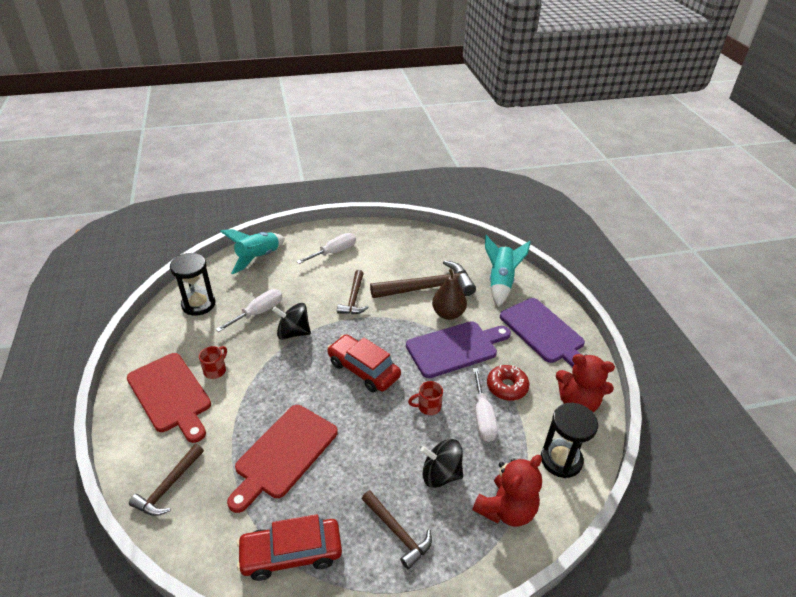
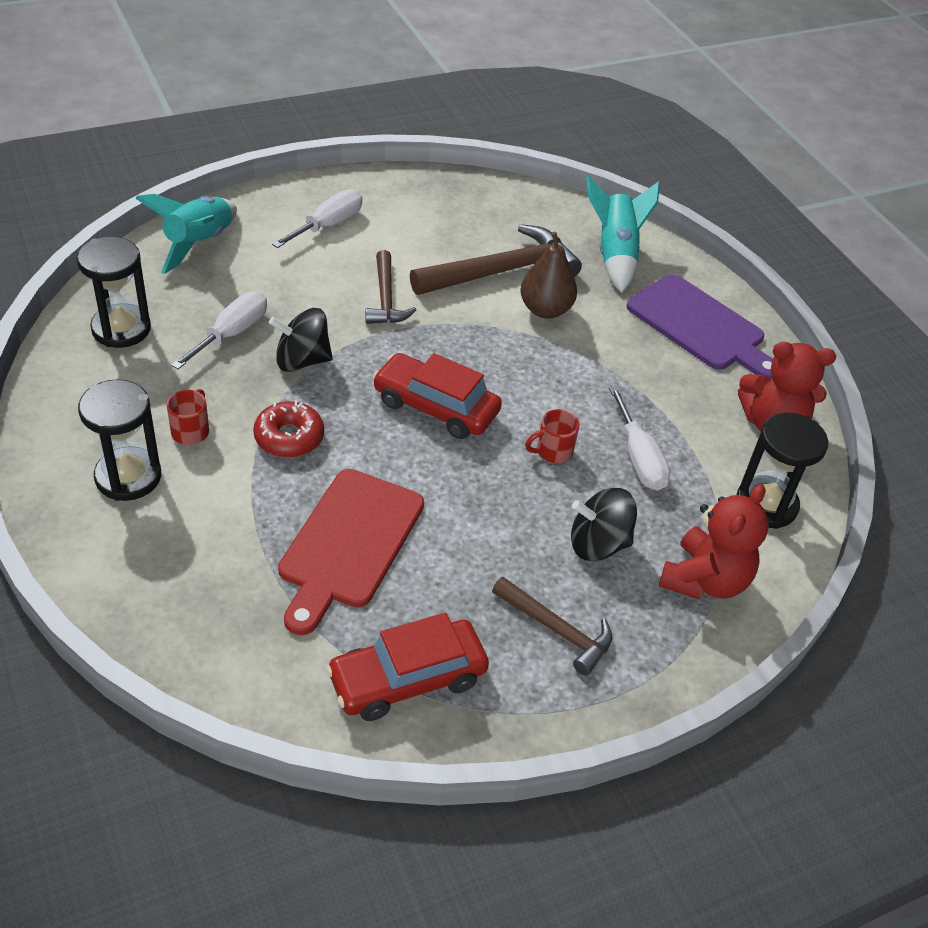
camera: 15 degrees left, 5 degrees up
red cutting board [127,353,211,443] -> black hourglass [78,379,161,501]
brown hammer [129,444,204,516] -> none
purple cutting board [406,321,511,378] -> none
red donut [487,365,529,401] -> red donut moved to [253,400,324,458]

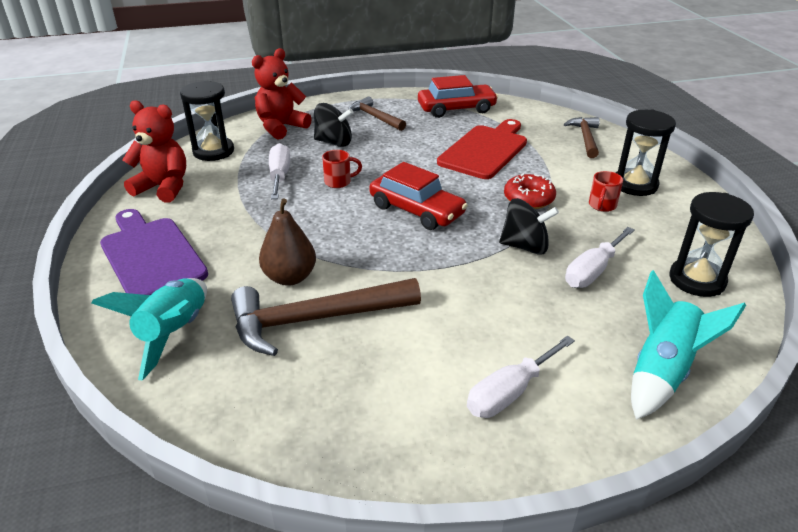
camera: 165 degrees left, 10 degrees down
brown hammer [365,250,416,324] -> brown hammer moved to [564,117,600,158]

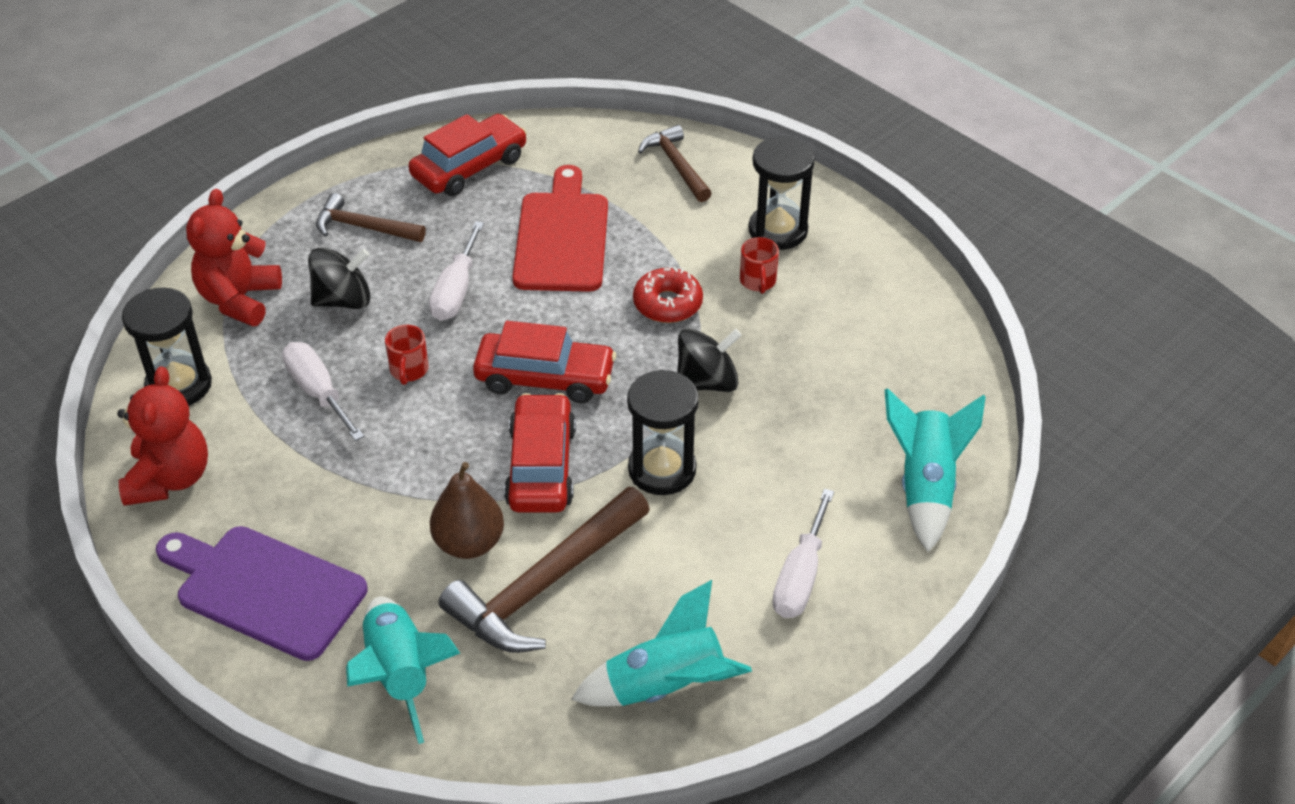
camera: 30 degrees left, 10 degrees up
red teddy bear [122,100,186,203] -> red teddy bear turned 105 degrees clockwise [117,366,208,506]
red mug [322,150,362,188] -> red mug turned 135 degrees clockwise [385,325,429,385]
white screwdriver [565,227,635,288] -> white screwdriver moved to [429,221,484,321]
black hourglass [669,192,754,297] -> black hourglass moved to [627,369,699,495]
none -> red car [504,393,576,513]
none -> turquoise rocket [571,580,752,707]

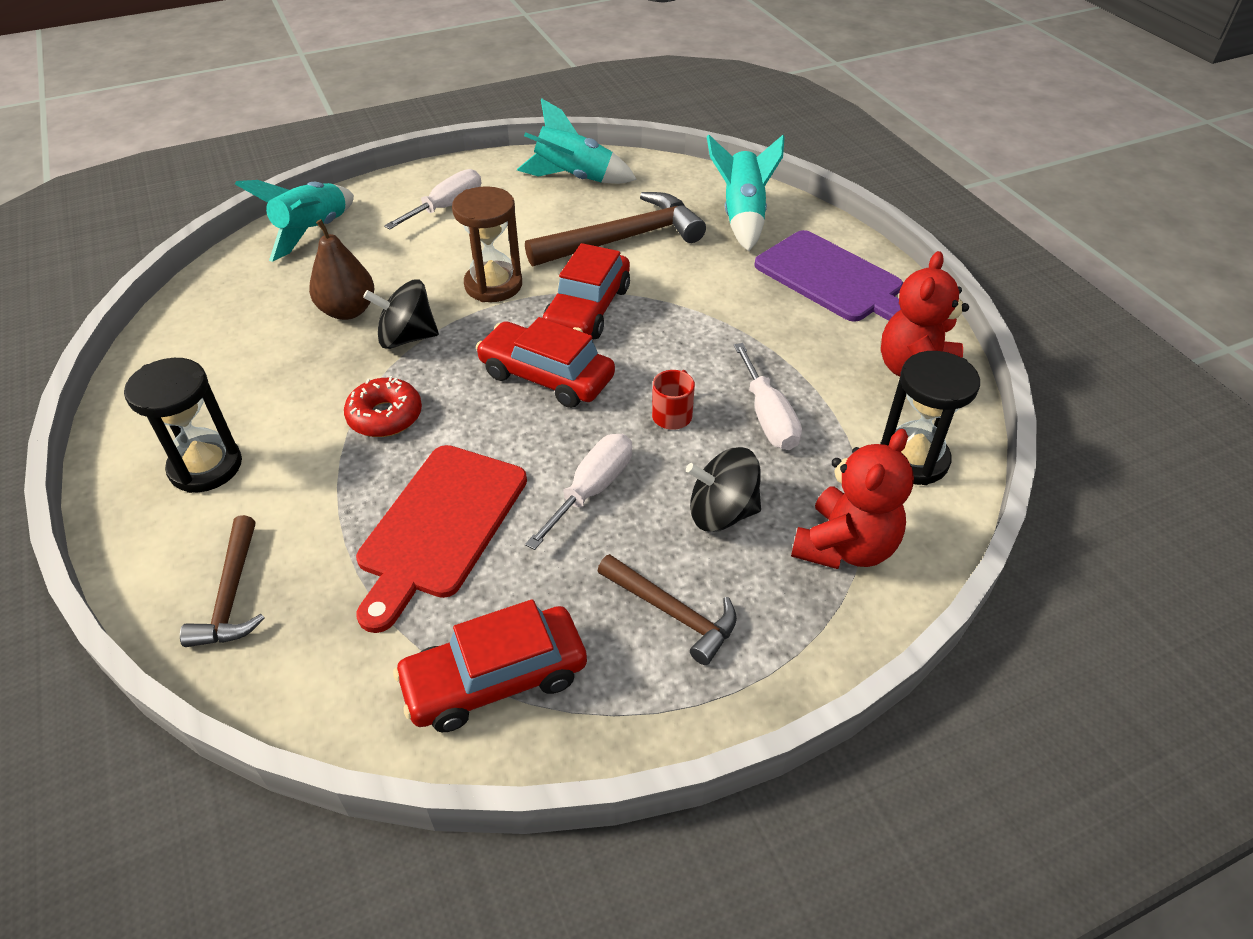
camera: 160 degrees left, 0 degrees up
brown pear [430,462,504,559] -> brown pear moved to [309,219,374,320]
black hourglass [627,369,699,495] -> brown hourglass [452,186,522,302]
red mug [740,237,779,294] -> none

